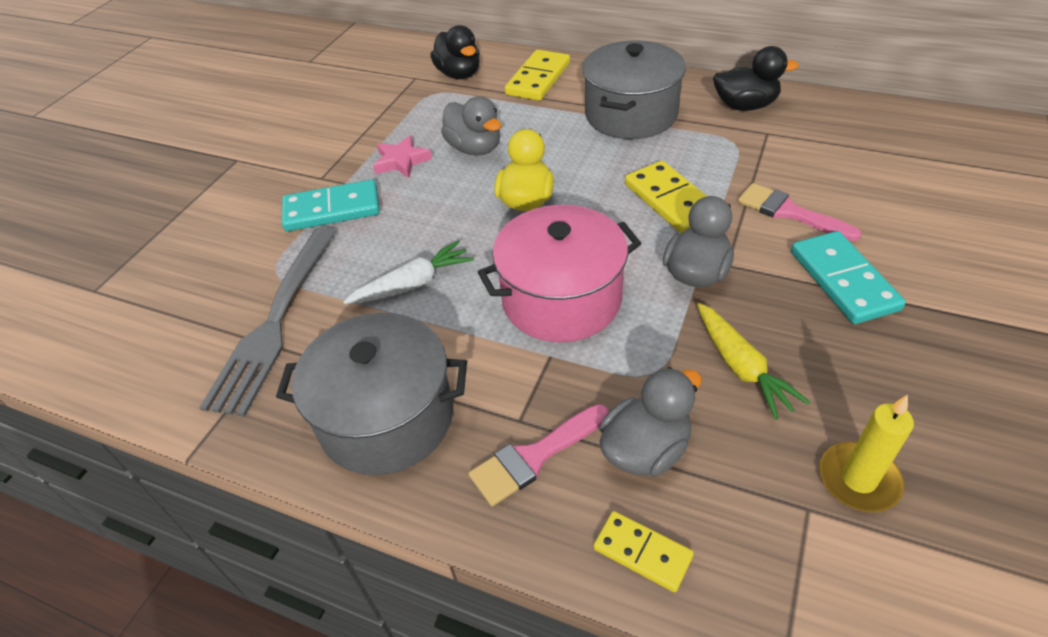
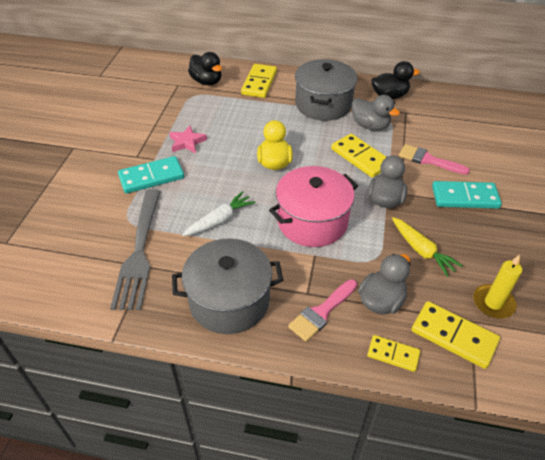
camera: 15 degrees left, 0 degrees up
grey duck [441,96,501,155] -> grey duck moved to [352,95,400,131]
turquoise domino [791,231,906,324] -> turquoise domino turned 60 degrees counterclockwise [432,181,502,209]
none -> yellow domino [412,301,500,369]

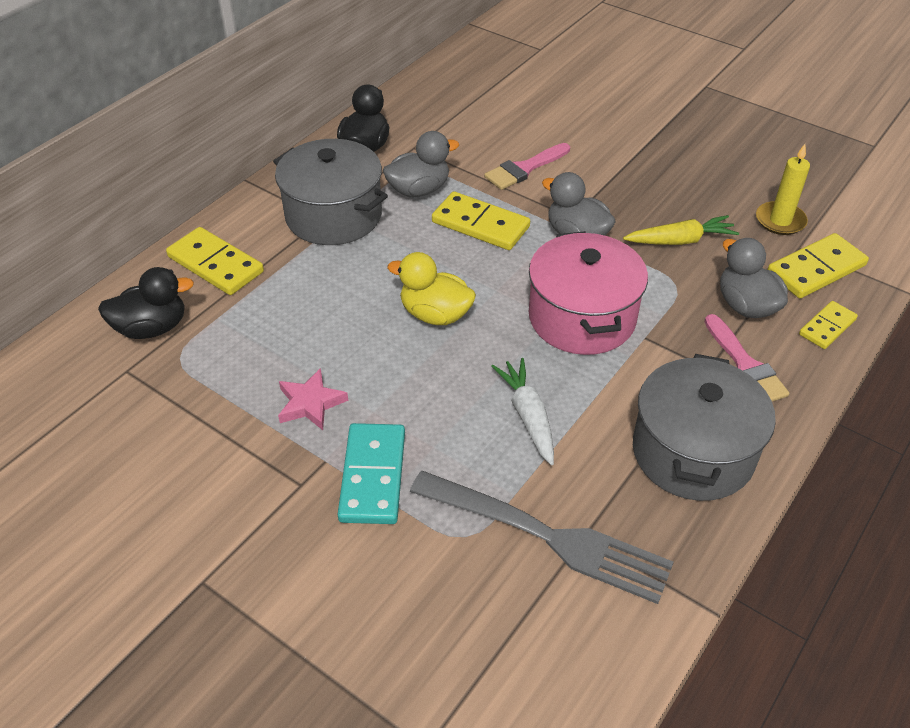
camera: 65 degrees left, 0 degrees up
yellow domino [331,134,386,178] -> yellow domino turned 45 degrees clockwise [432,191,530,250]
turquoise domino [432,181,502,209] -> none

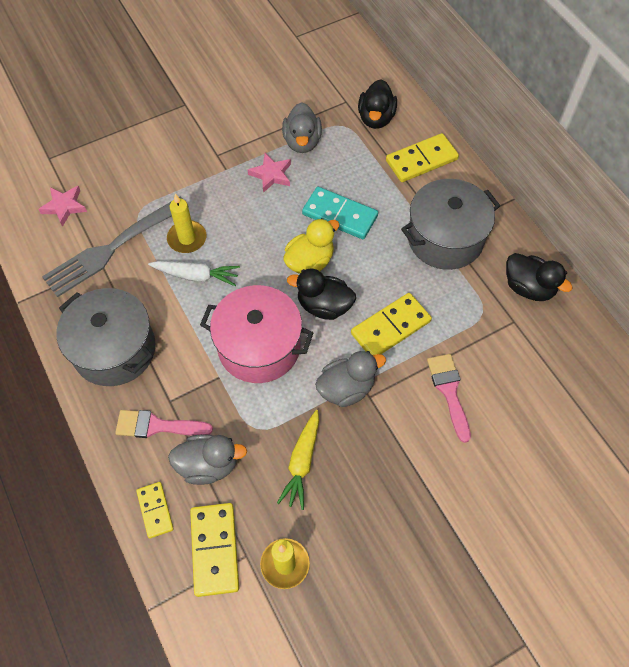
camera: 115 degrees right, 15 degrees up
turquoise domino [338,423,405,524] -> turquoise domino moved to [302,187,378,239]
grey duck [383,131,459,197] -> grey duck moved to [282,102,322,153]
none -> pink star [38,186,87,227]
none -> yellow candle [167,194,206,253]
none -> black duck [287,268,356,320]

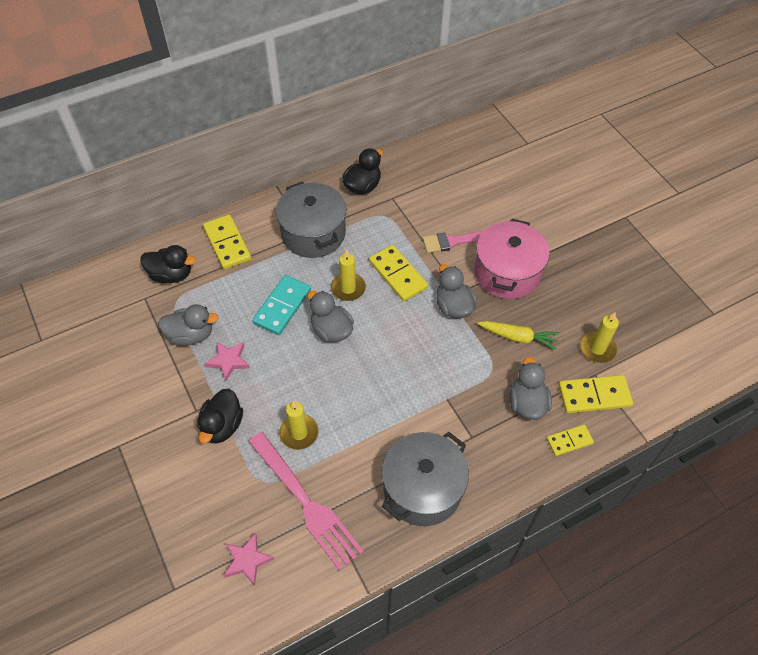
camera: 90 degrees left, 5 degrees down
grey fork [42,197,189,297] -> pink fork [248,432,364,571]
pink brush [115,410,213,438] -> none
white carrot [148,261,240,286] -> none
pink pot [200,285,313,383] -> pink pot moved to [474,219,550,299]
yellow duck [283,218,340,274] -> grey duck [308,291,354,342]
black duck [287,268,356,320] -> black duck moved to [197,389,243,444]
none -> yellow candle [331,249,366,301]

